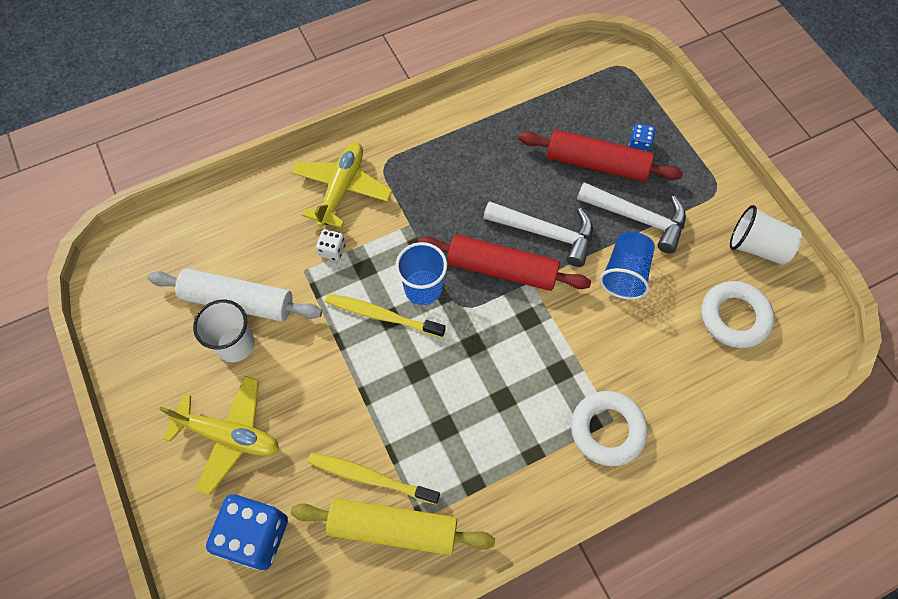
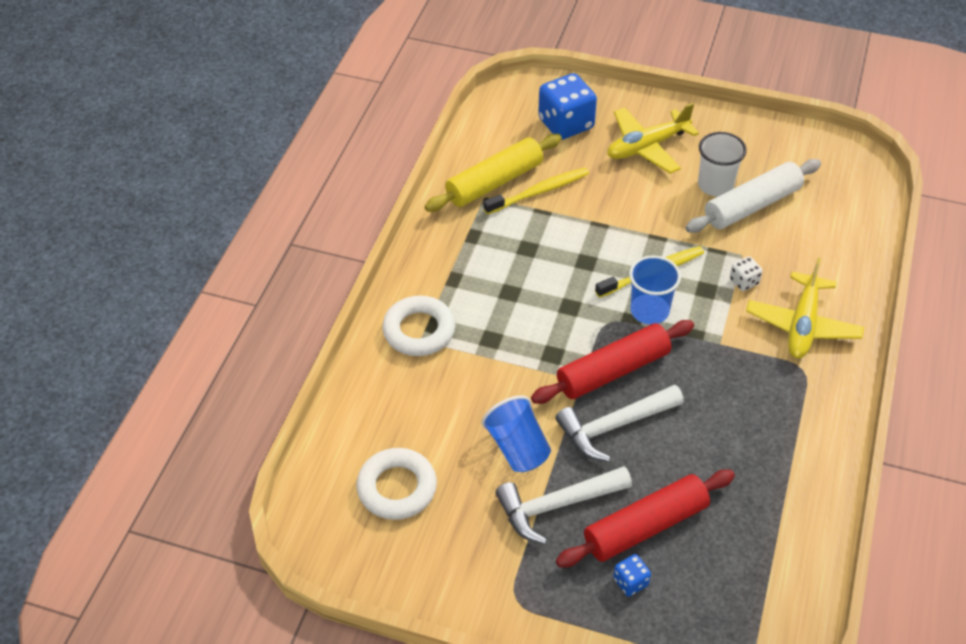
camera: 135 degrees right, 15 degrees down
yellow plane [291,143,392,228] -> yellow plane turned 45 degrees clockwise [746,257,864,359]
white cup [730,205,802,265] -> none

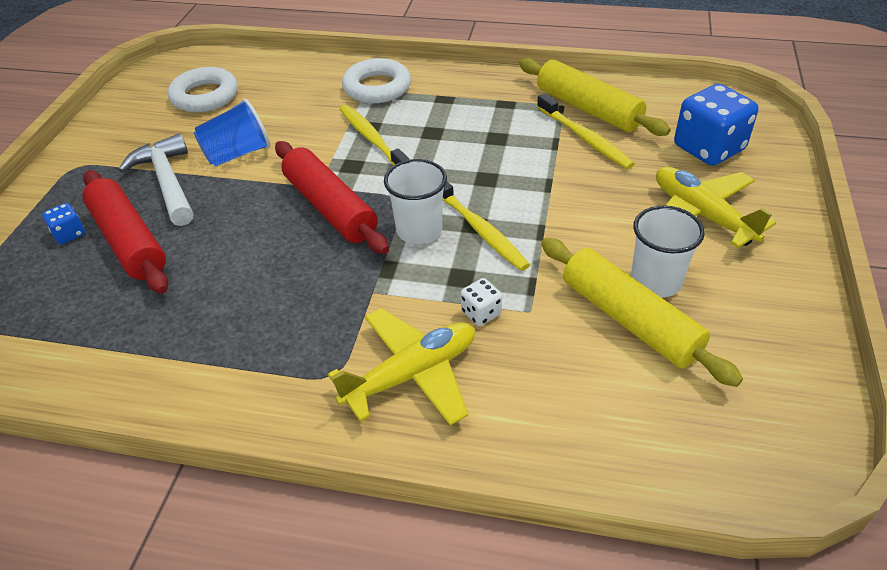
camera: 85 degrees right, 5 degrees down
white hammer [555,385,684,462] -> none
blue cup [629,255,681,324] -> white cup [384,159,447,244]
white rolling pin [685,159,821,233] -> yellow rolling pin [541,238,743,387]
yellow plane [746,257,864,359] -> yellow plane turned 135 degrees clockwise [328,308,475,426]
none -> yellow toothbrush [340,105,410,166]

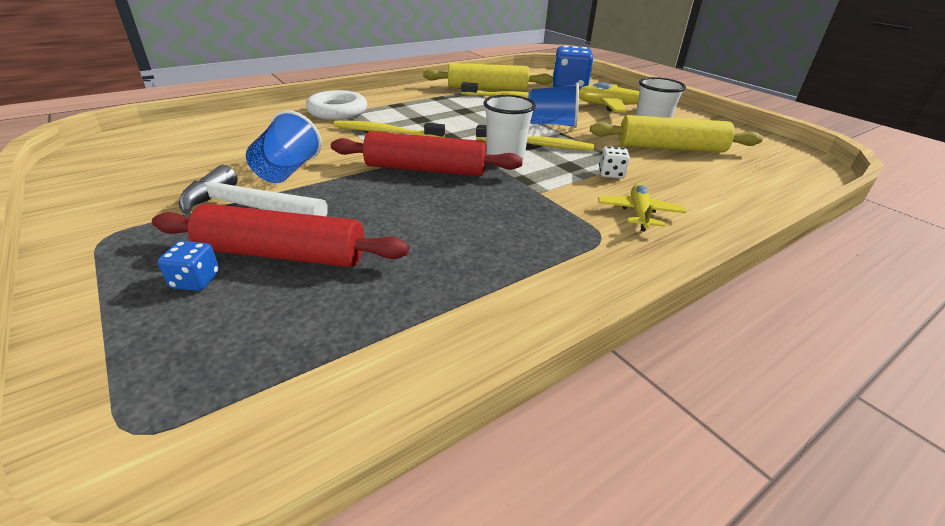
camera: 50 degrees left, 10 degrees down
white ring [168,67,238,112] -> none
yellow plane [328,308,475,426] -> yellow plane [598,184,686,231], size x0.63
none -> blue cup [528,83,579,128]

